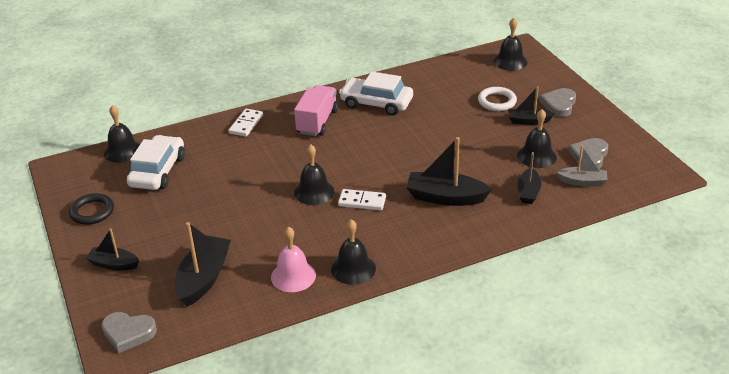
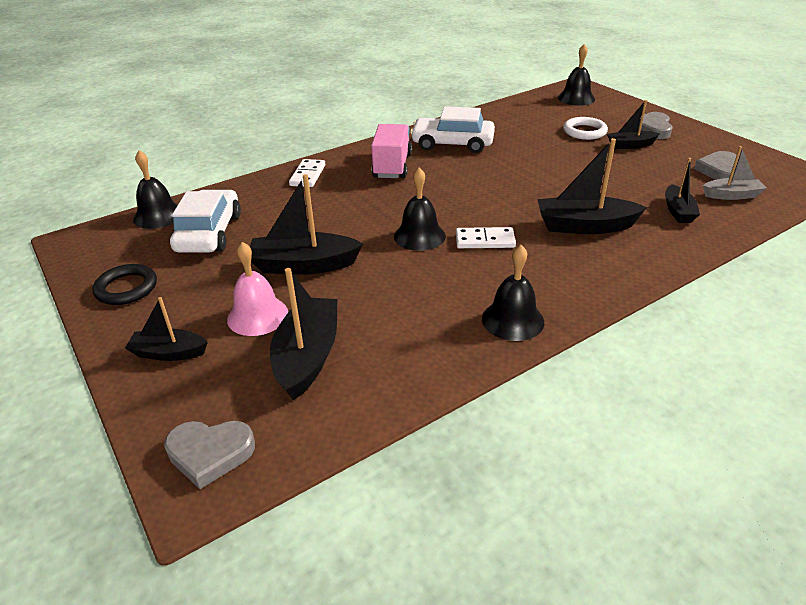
camera: 10 degrees left, 0 degrees up
pink bell [271,227,316,292] -> pink bell moved to [227,242,288,336]
black bell [517,109,557,168] -> none
none -> black boat [250,174,363,275]

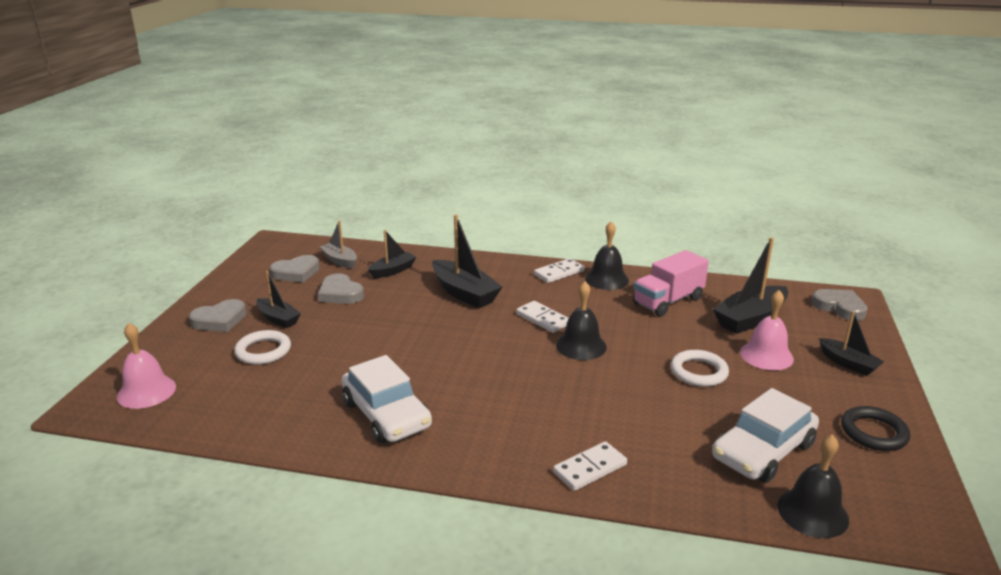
camera: 135 degrees left, 10 degrees down
black boat [250,174,363,275] -> white ring [671,350,729,387]
pink truck [371,124,412,178] -> pink truck moved to [633,250,709,317]
black bell [558,44,595,106] -> pink bell [117,323,176,409]
none -> grey heart [318,273,364,304]
none -> white domino [534,258,584,283]

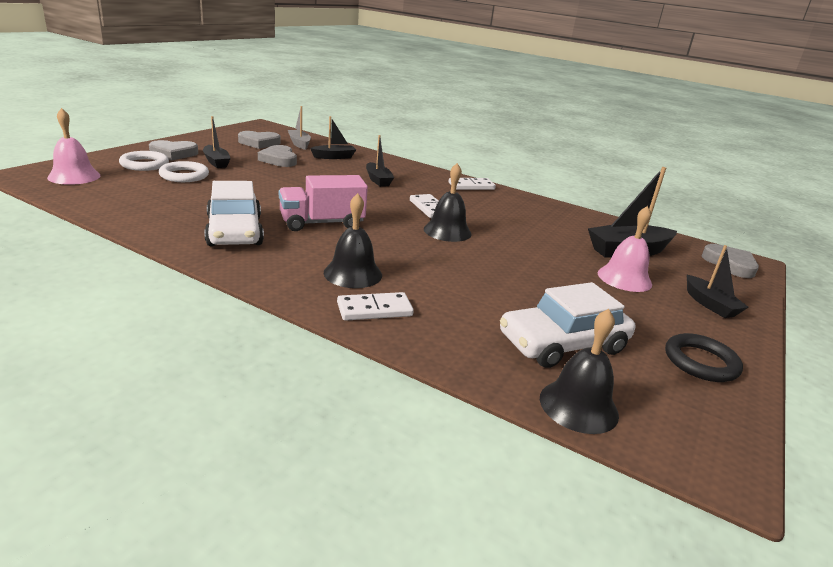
camera: 15 degrees right, 0 degrees up
black boat [432,215,502,308] -> black boat [366,135,394,187], size x0.60
black bell [585,221,629,290] -> black bell moved to [324,193,382,288]
pink truck [633,250,709,317] -> pink truck moved to [279,175,368,231]
white ring [671,350,729,387] -> white ring moved to [119,151,169,171]

